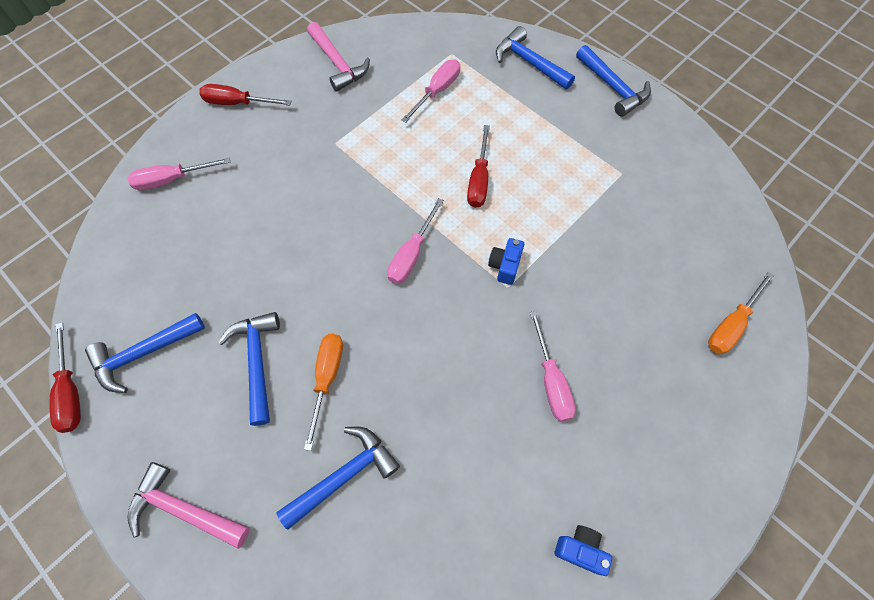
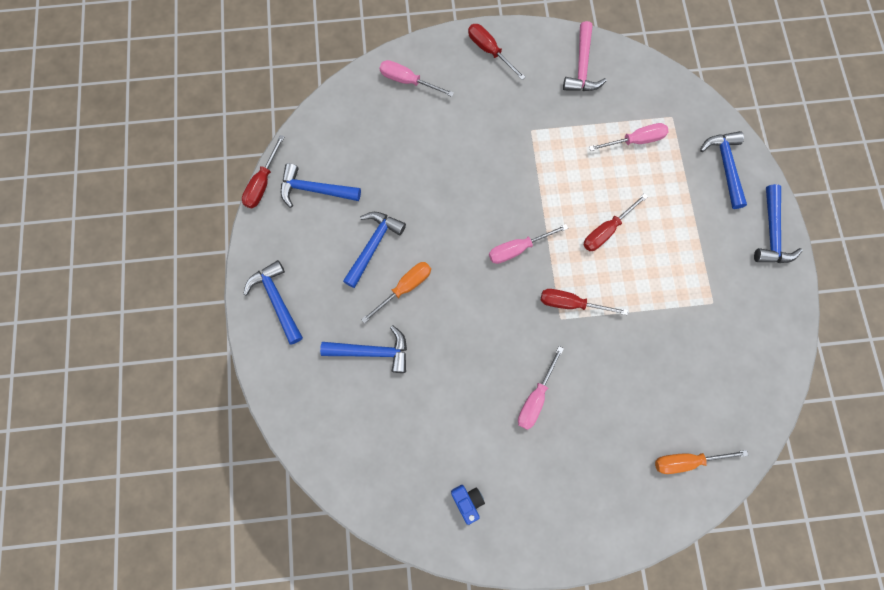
camera: 40 degrees right, 10 degrees up
pink hammer [128,462,250,549] -> blue hammer [243,260,303,344]
blue camera [488,238,524,285] -> red screwdriver [541,289,628,315]

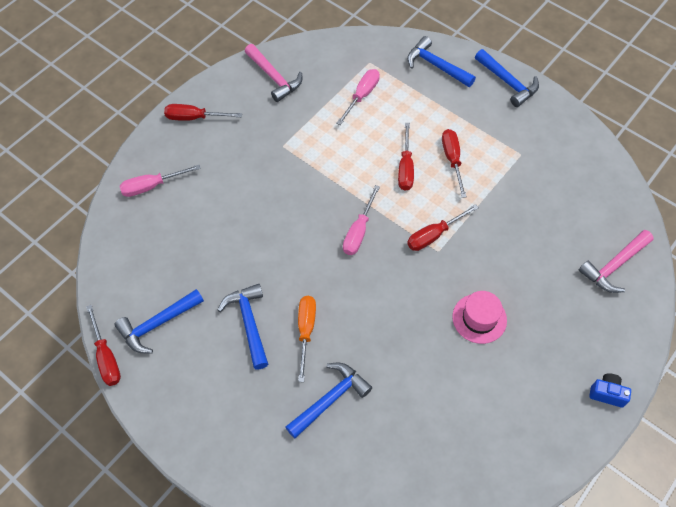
camera: 45 degrees left, 15 degrees down
blue hammer [243,260,303,344] -> none
blue camera [451,485,485,525] -> blue camera moved to [589,373,631,408]
pink screwdriver [518,346,564,430] -> pink hat [452,291,507,344]
orange screwdriver [655,450,748,474] -> pink hammer [579,230,654,293]
none -> red screwdriver [442,129,467,198]

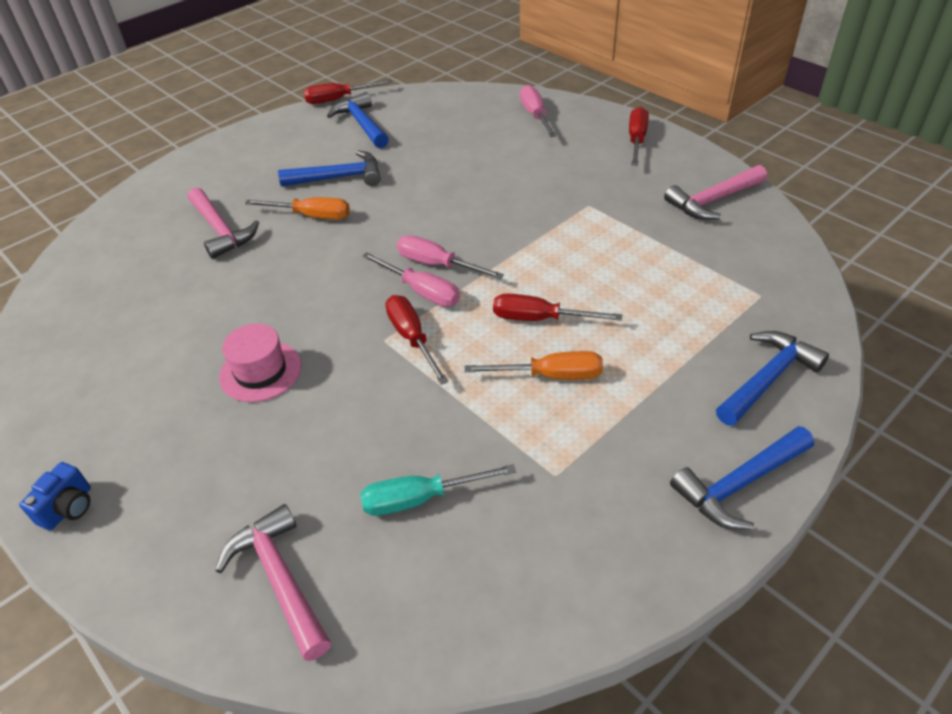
camera: 100 degrees right, 15 degrees down
blue hammer [286,362,372,438] -> pink hammer [188,188,259,259]
pink screwdriver [337,69,380,125] -> pink screwdriver moved to [362,252,460,307]
red screwdriver [442,129,467,198] -> orange screwdriver [464,351,603,380]
none -> turquoise screwdriver [361,464,516,516]

